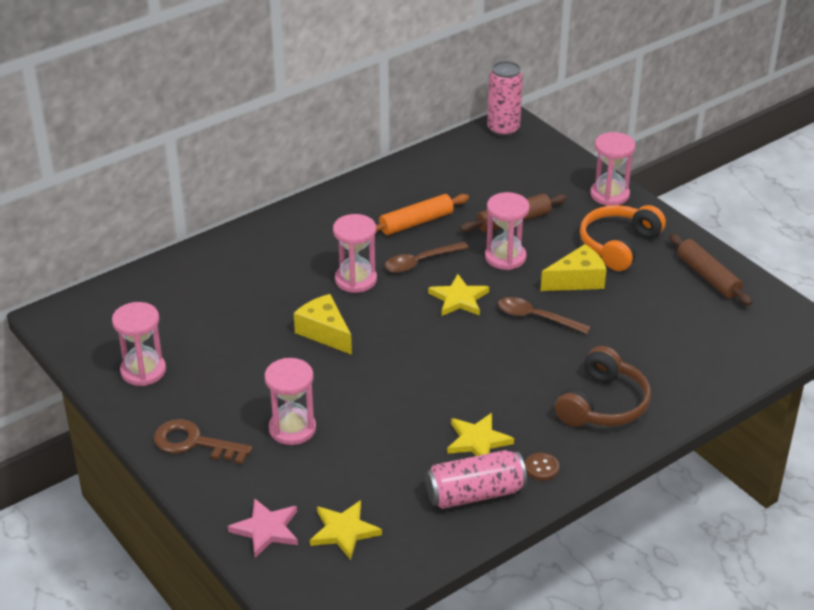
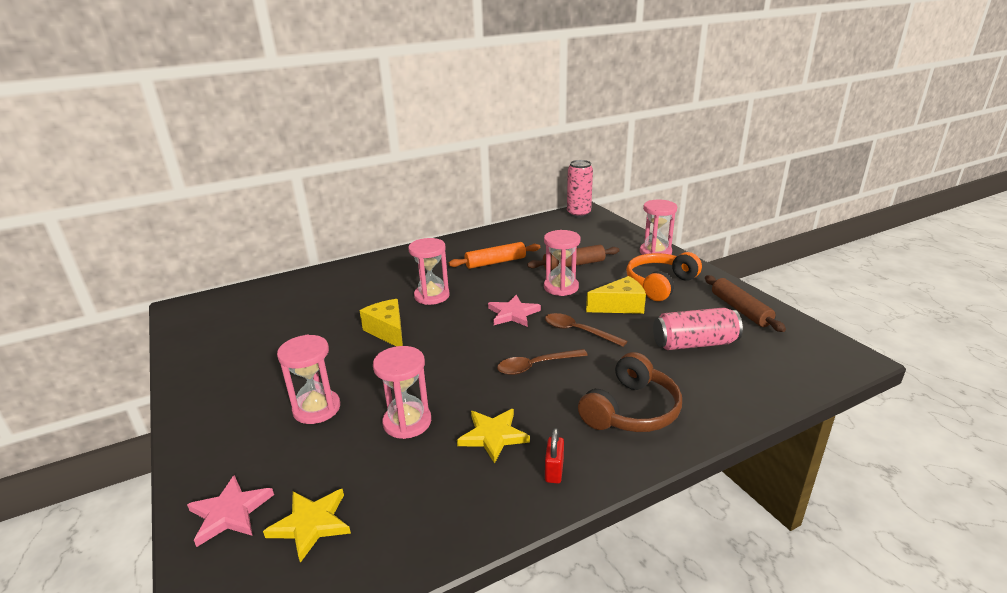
camera: 10 degrees right, 10 degrees down
pink hourglass [112,302,166,386] -> pink hourglass moved to [373,346,431,439]
brown key [154,419,252,465] -> none
brown spoon [385,242,469,273] -> brown spoon moved to [497,349,588,375]
pink can [425,450,527,509] -> pink can moved to [653,308,743,350]
yellow star [428,274,489,316] -> pink star [488,295,541,327]
brown button [525,453,559,480] -> red padlock [545,428,564,484]

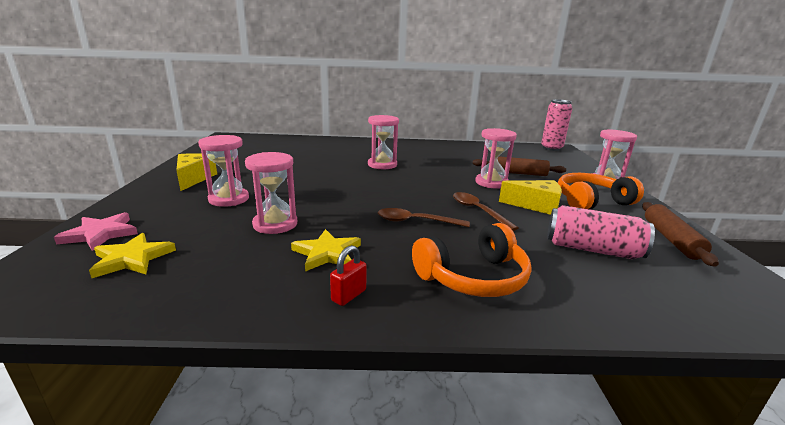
camera: 25 degrees right, 5 degrees down
yellow cheese [359,299,403,346] -> yellow cheese moved to [176,153,217,191]
orange rolling pin [449,242,540,269] -> none
pink star [488,295,541,327] -> none
brown headphones [578,352,682,432] -> orange headphones [412,223,532,297]

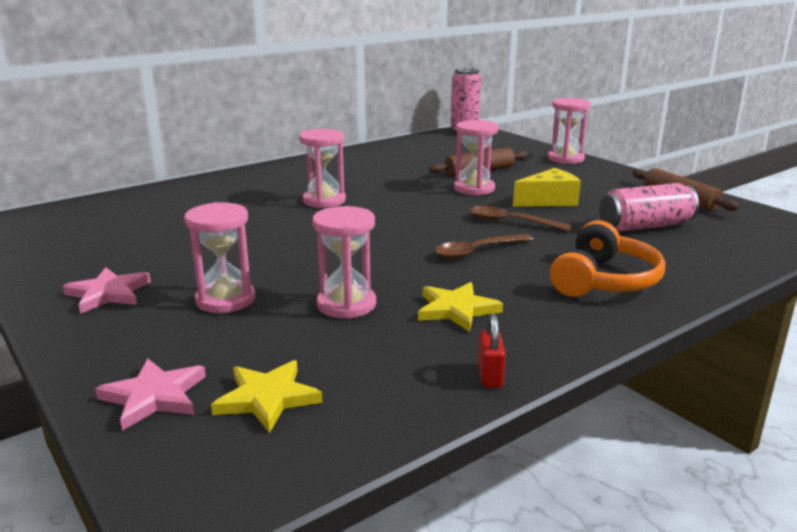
camera: 35 degrees left, 0 degrees up
yellow cheese [176,153,217,191] -> pink star [63,267,151,314]
red padlock [330,245,367,306] -> red padlock moved to [478,314,506,388]
orange headphones [558,173,644,210] -> none

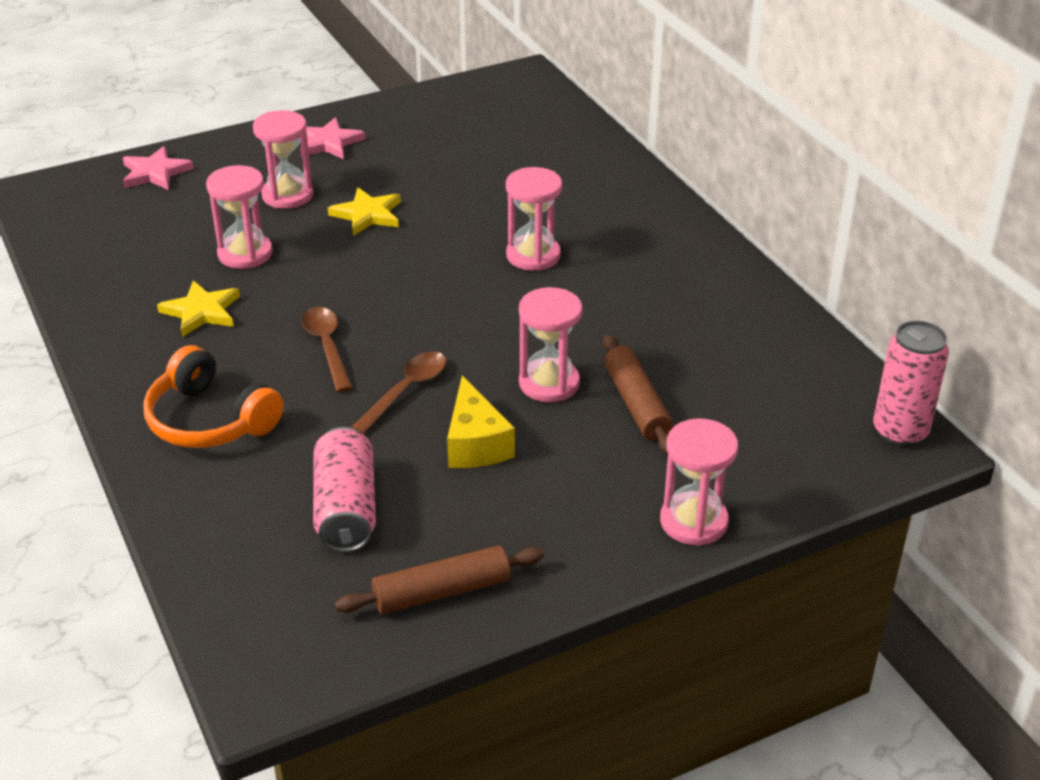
camera: 100 degrees right, 15 degrees up
yellow star [211,360,323,433] -> yellow star moved to [328,188,401,236]
red padlock [478,314,506,388] -> none

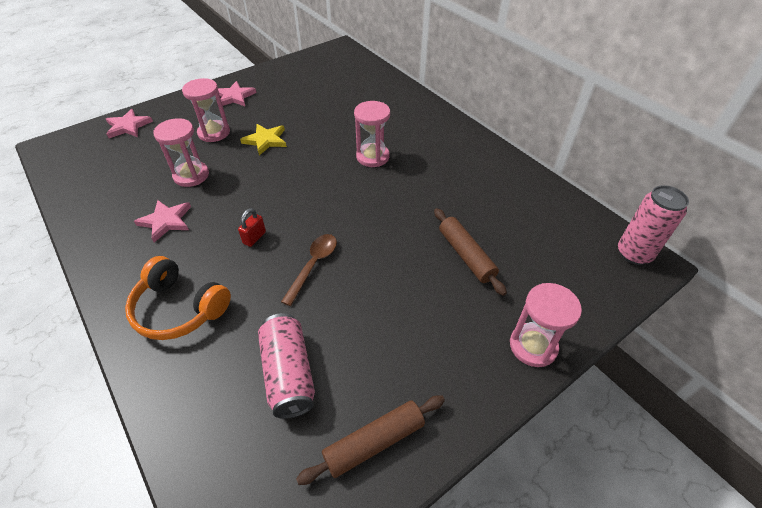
camera: 10 degrees left, 10 degrees up
yellow star [157,280,240,337] -> pink star [134,200,191,243]
brown spoon [302,307,352,392] -> red padlock [238,208,266,247]
yellow cheese [447,376,515,468] -> none
pink hourglass [519,287,582,402] -> none

